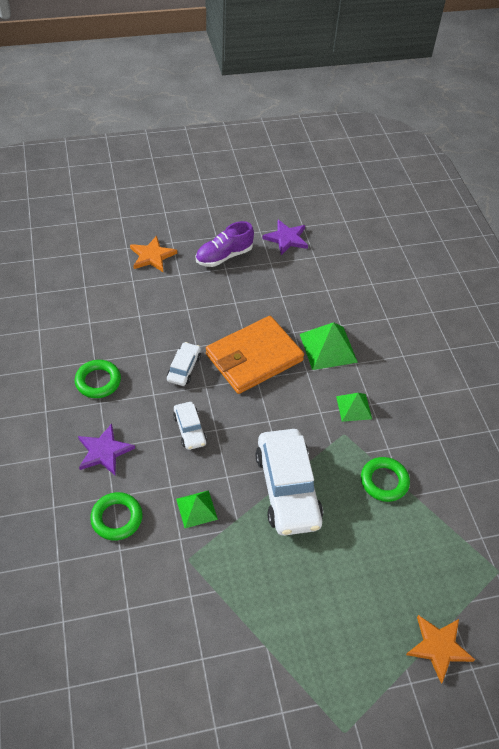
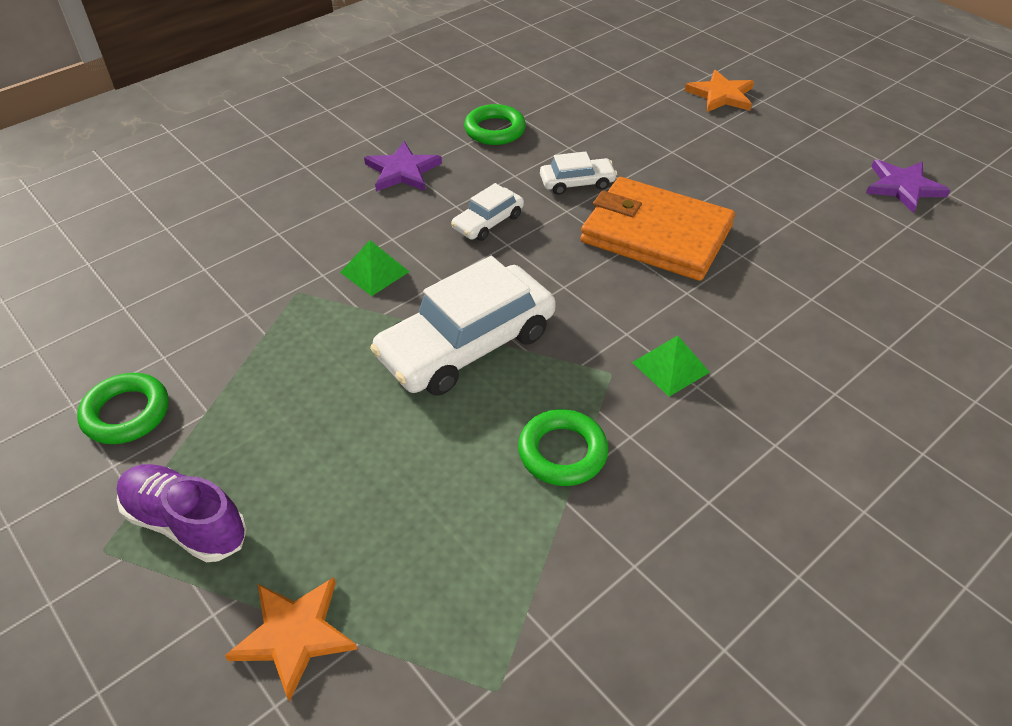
camera: 65 degrees right, 5 degrees down
green ring [90,492,143,540] -> green ring moved to [77,373,169,444]
purple shoe [196,221,254,267] -> purple shoe moved to [117,464,247,562]
green pyramid [300,322,358,370] -> none

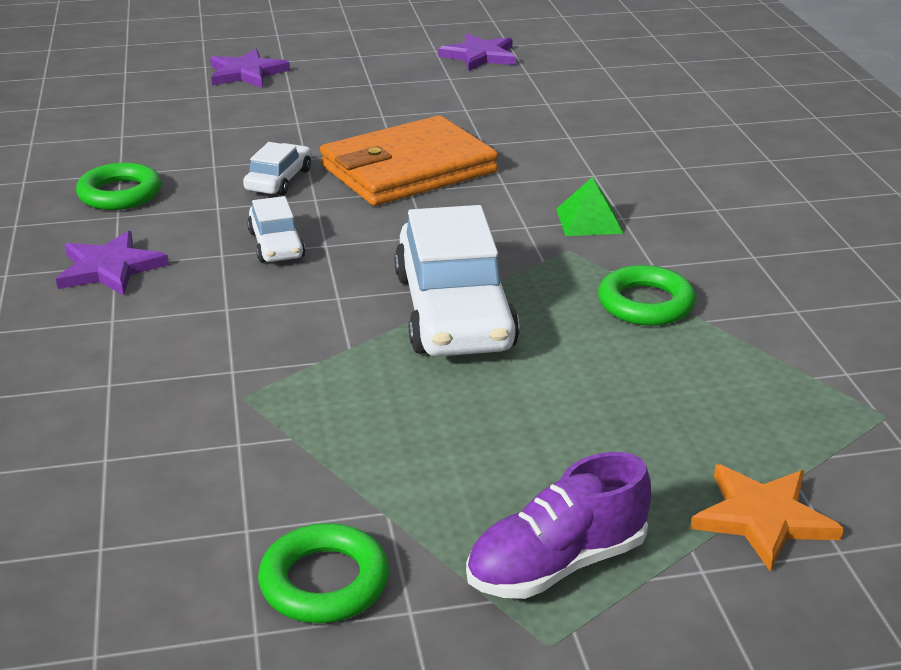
camera: 60 degrees left, 15 degrees down
green pyramid [340,240,410,296] -> none
orange star [685,70,754,112] -> purple star [210,49,290,88]

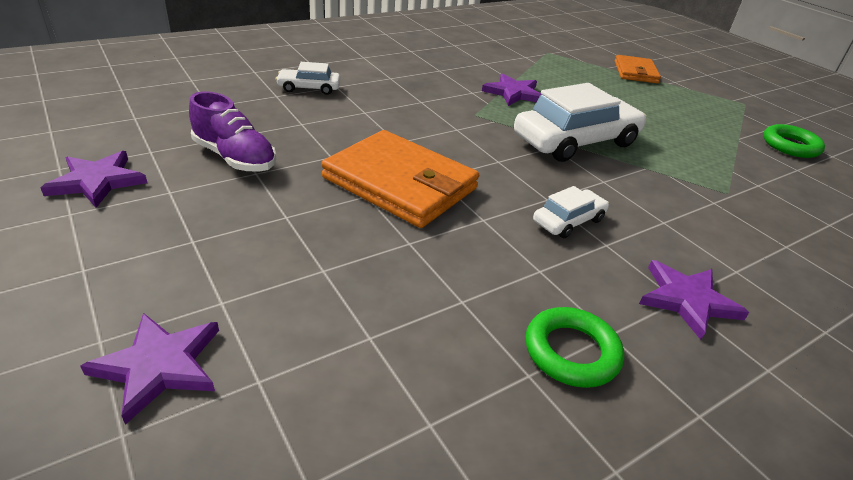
camera: 115 degrees left, 5 degrees up
white car [243,142,311,195] -> white car moved to [276,62,340,95]
purple shoe [466,452,651,599] -> purple shoe moved to [189,91,276,172]
green pyramid [556,177,624,236] -> none
green ring [598,265,696,326] -> purple star [482,74,541,106]
orange star [690,464,844,572] -> orange wallet [615,55,661,83]

